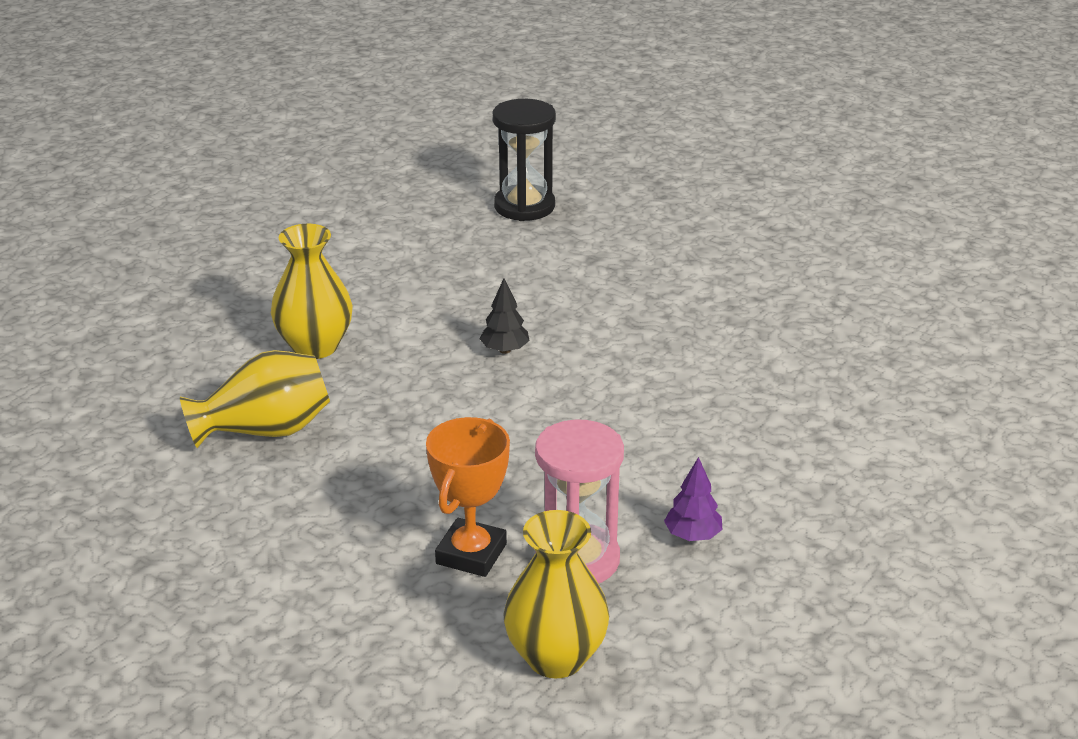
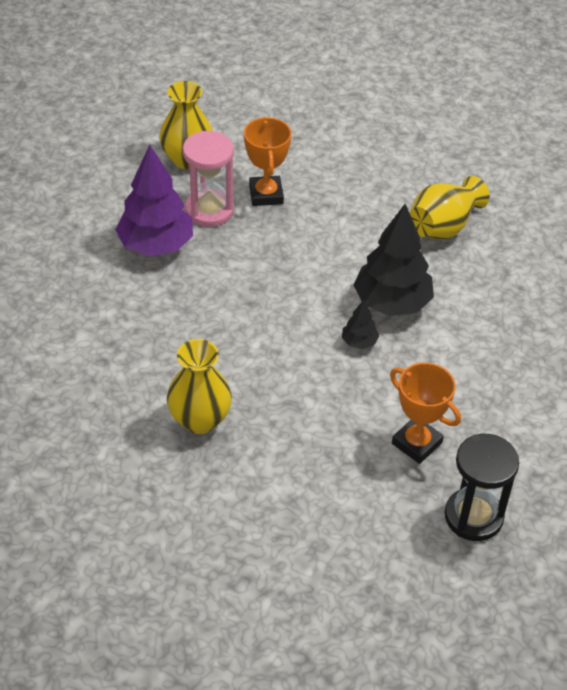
camera: 150 degrees right, 15 degrees up
yellow vase [271,224,353,359] -> yellow vase moved to [167,339,232,434]
purple tree [664,457,723,541] -> purple tree [115,145,193,256], size x2.19
none -> black tree [353,204,434,316]
none -> orange trophy [390,363,461,464]

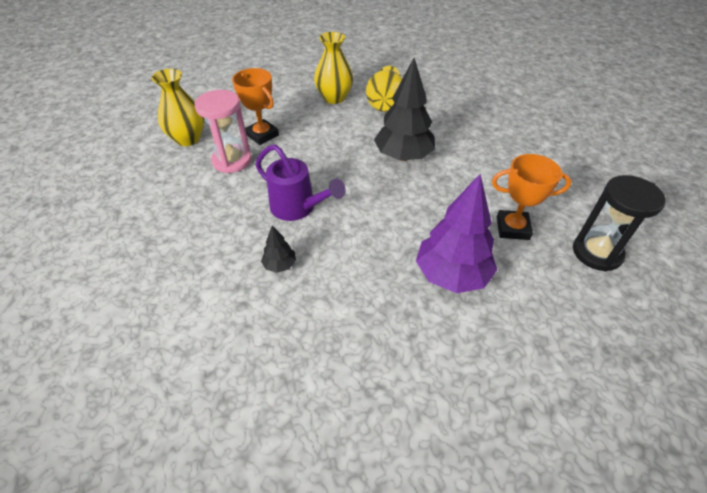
camera: 35 degrees left, 0 degrees up
purple tree [115,145,193,256] -> purple tree moved to [416,174,497,293]
yellow vase [167,339,232,434] -> yellow vase moved to [314,32,353,104]
black tree [342,300,379,349] -> black tree moved to [261,226,296,273]
none -> purple watering can [256,144,346,221]

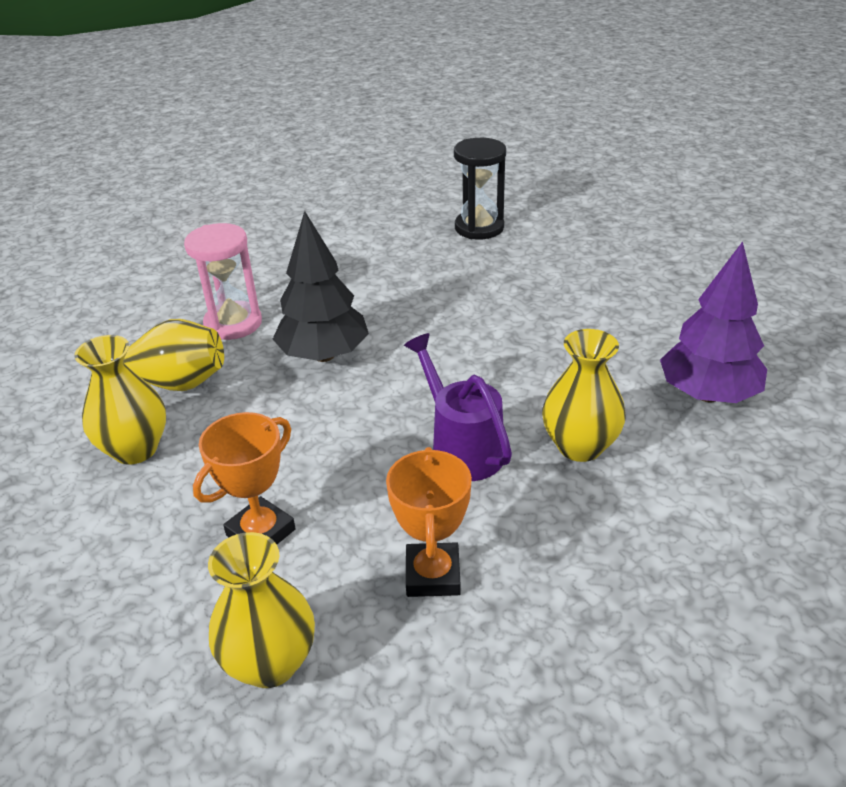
camera: 95 degrees left, 10 degrees down
pink hourglass [194,90,252,173] -> pink hourglass moved to [184,223,262,340]
purple watering can [256,144,346,221] -> purple watering can turned 60 degrees counterclockwise [404,333,512,481]
black tree [261,226,296,273] -> yellow vase [542,329,626,462]
purple tree [416,174,497,293] -> purple tree moved to [660,241,767,403]
orange trophy [492,154,572,240] -> orange trophy moved to [386,447,472,597]

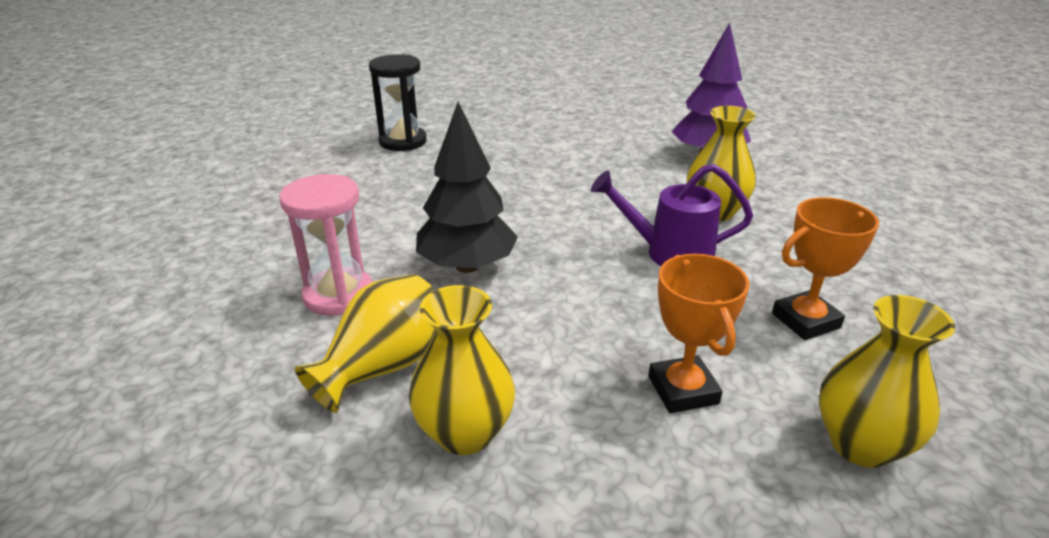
camera: 55 degrees left, 5 degrees down
orange trophy [386,447,472,597] -> orange trophy turned 60 degrees counterclockwise [772,197,879,340]

